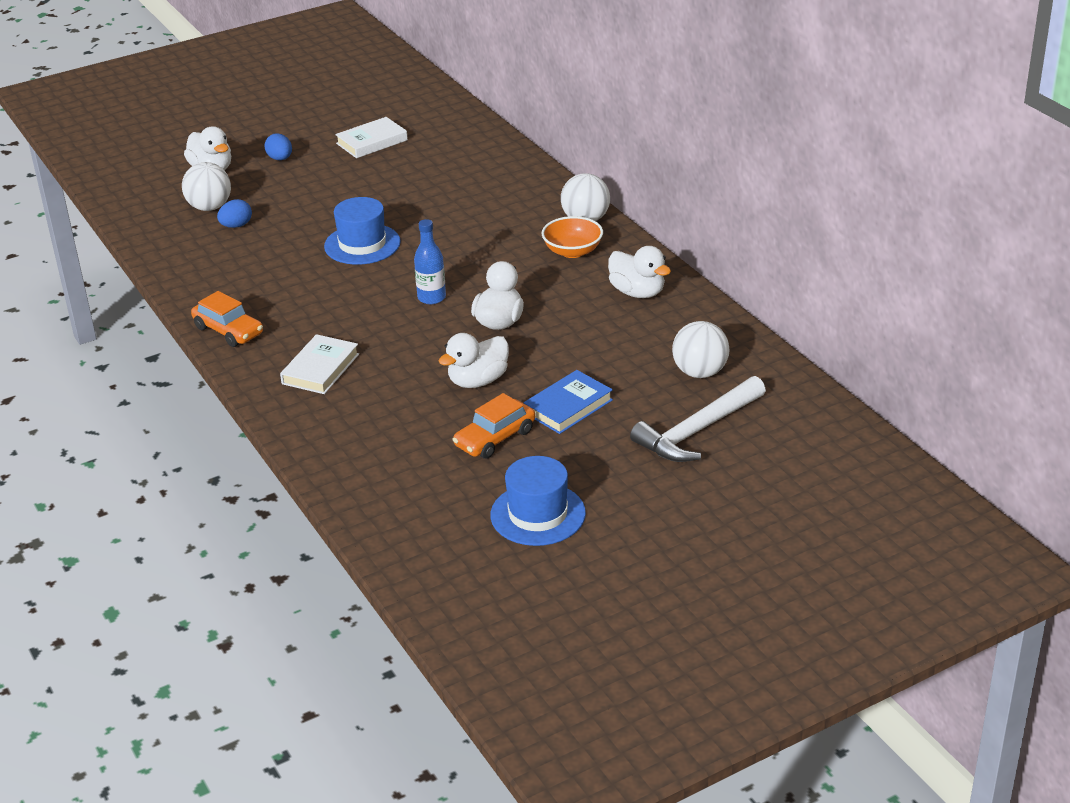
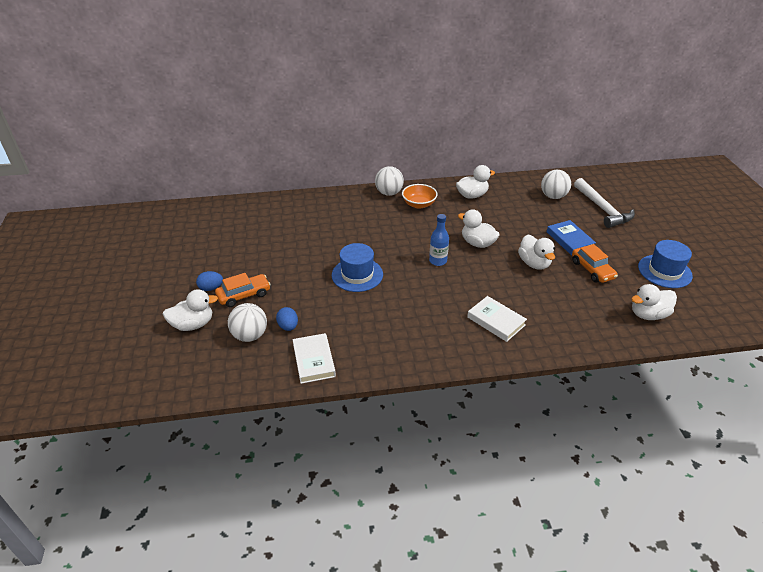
camera: 70 degrees left, 5 degrees up
orange car [191,291,263,347] -> orange car moved to [215,273,271,307]
white book [335,117,408,158] -> white book moved to [293,333,336,384]
none -> white duck [631,284,677,320]

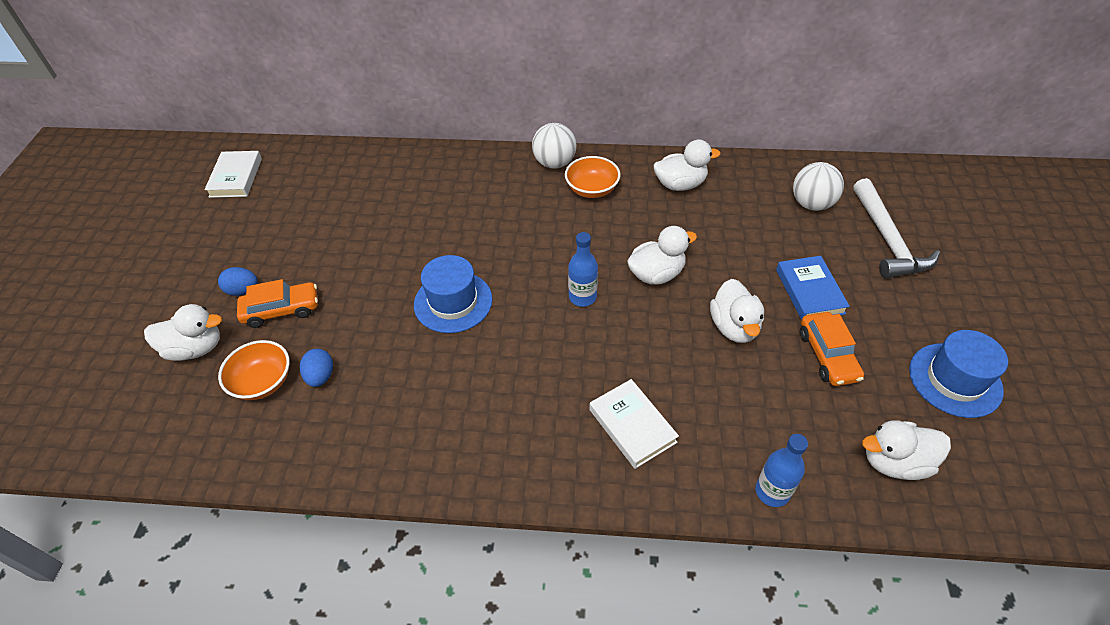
camera: 15 degrees right, 10 degrees up
white ball [228,303,267,342] -> orange bowl [218,340,290,400]
white book [293,333,336,384] -> white book moved to [204,151,262,198]
white duck [458,209,500,248] -> white duck turned 105 degrees clockwise [627,226,697,285]
none -> blue bottle [756,434,808,507]

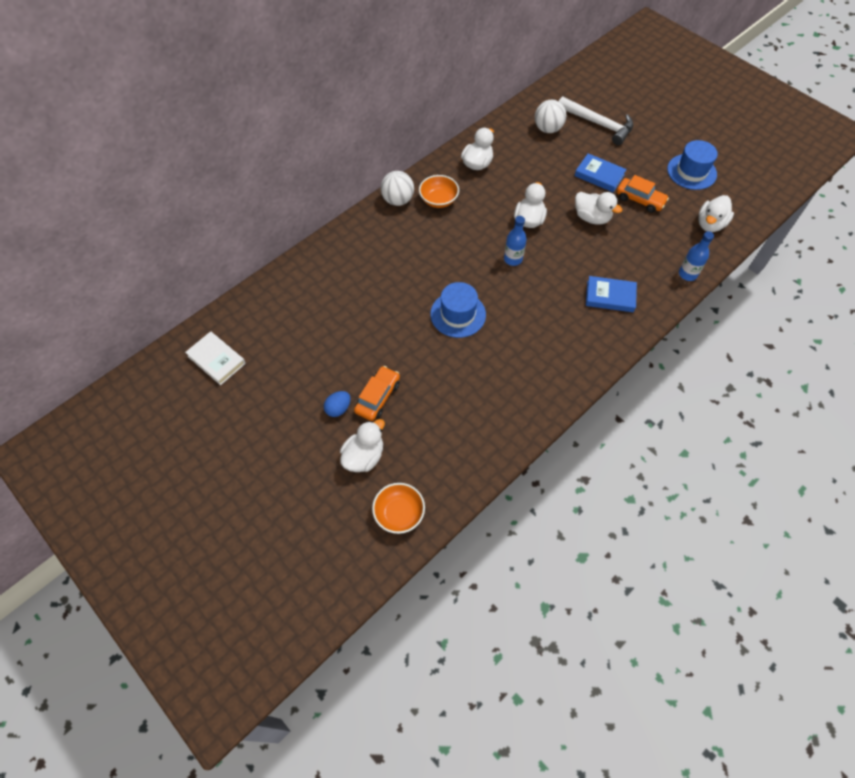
camera: 50 degrees left, 10 degrees up
orange bowl [218,340,290,400] -> orange bowl moved to [372,483,425,534]
blue egg [300,349,333,387] -> none
white book [589,379,679,469] -> blue book [586,276,637,312]

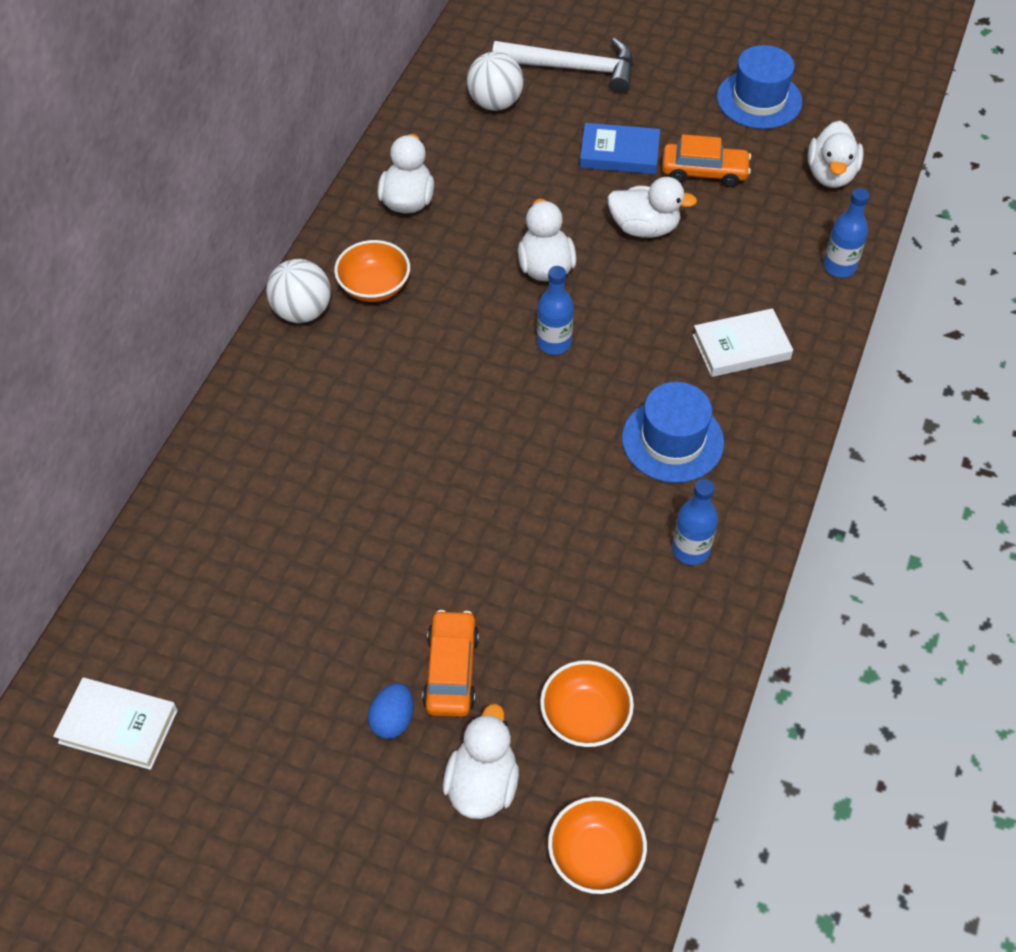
camera: 25 degrees left, 5 degrees down
blue hat [430,282,486,338] -> blue hat moved to [622,382,724,483]
blue book [586,276,637,312] -> white book [693,308,793,377]
none -> orange bowl [540,660,634,747]
none -> blue bottle [672,479,718,565]

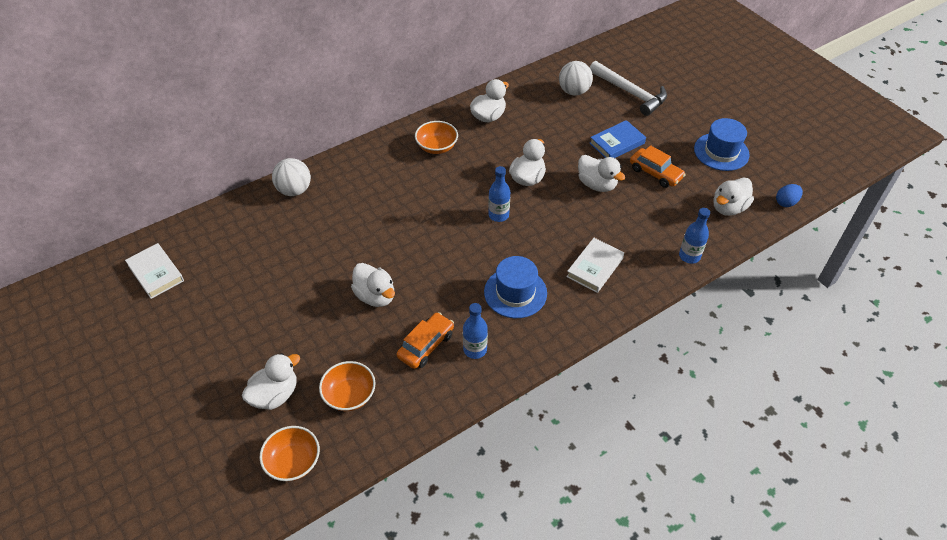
camera: 35 degrees right, 5 degrees down
white ball [266,259,331,323] -> white ball moved to [272,158,311,196]
blue egg [368,683,413,739] -> blue egg moved to [776,184,803,207]
orange car [422,610,479,717] -> orange car moved to [397,312,454,369]
blue book [580,123,660,174] -> blue book turned 75 degrees counterclockwise [590,120,646,158]
white book [693,308,793,377] -> white book turned 75 degrees counterclockwise [566,238,624,293]
none -> white duck [351,263,395,307]

